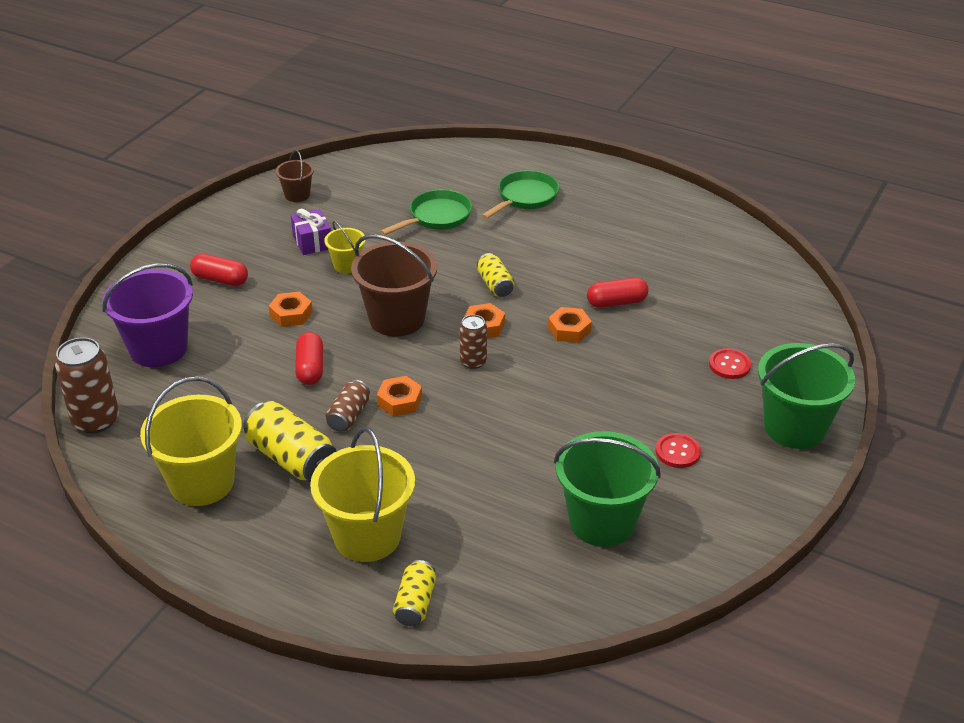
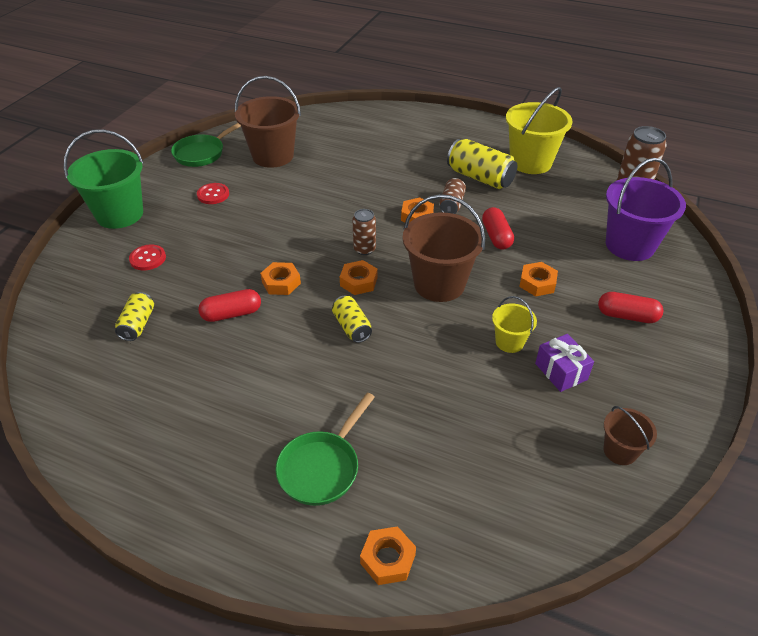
camera: 175 degrees right, 5 degrees up
yellow bucket [310,427,415,562] -> none
green pan [380,189,472,236] -> green pan moved to [171,123,241,167]
yellow can [393,560,436,626] -> yellow can moved to [115,292,154,341]
green bucket [554,431,661,547] -> brown bucket [235,76,301,168]
none -> orange nut [360,526,416,585]

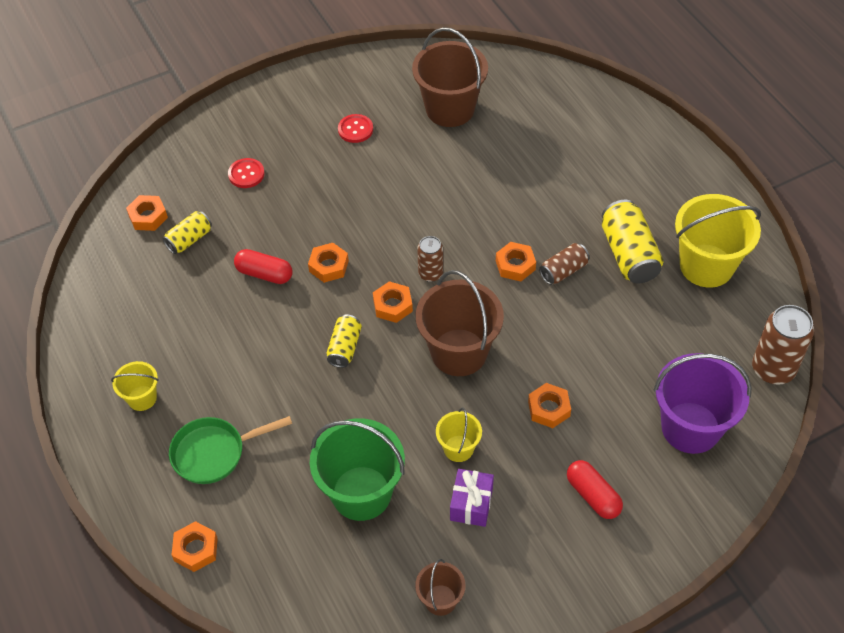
camera: 40 degrees right, 10 degrees up
green bucket [64,129,144,229] -> green bucket moved to [310,418,405,521]
green pan [171,123,241,167] -> none
red capsule [482,207,514,250] -> none
none -> yellow bucket [111,361,159,411]
none -> orange nut [126,195,168,231]

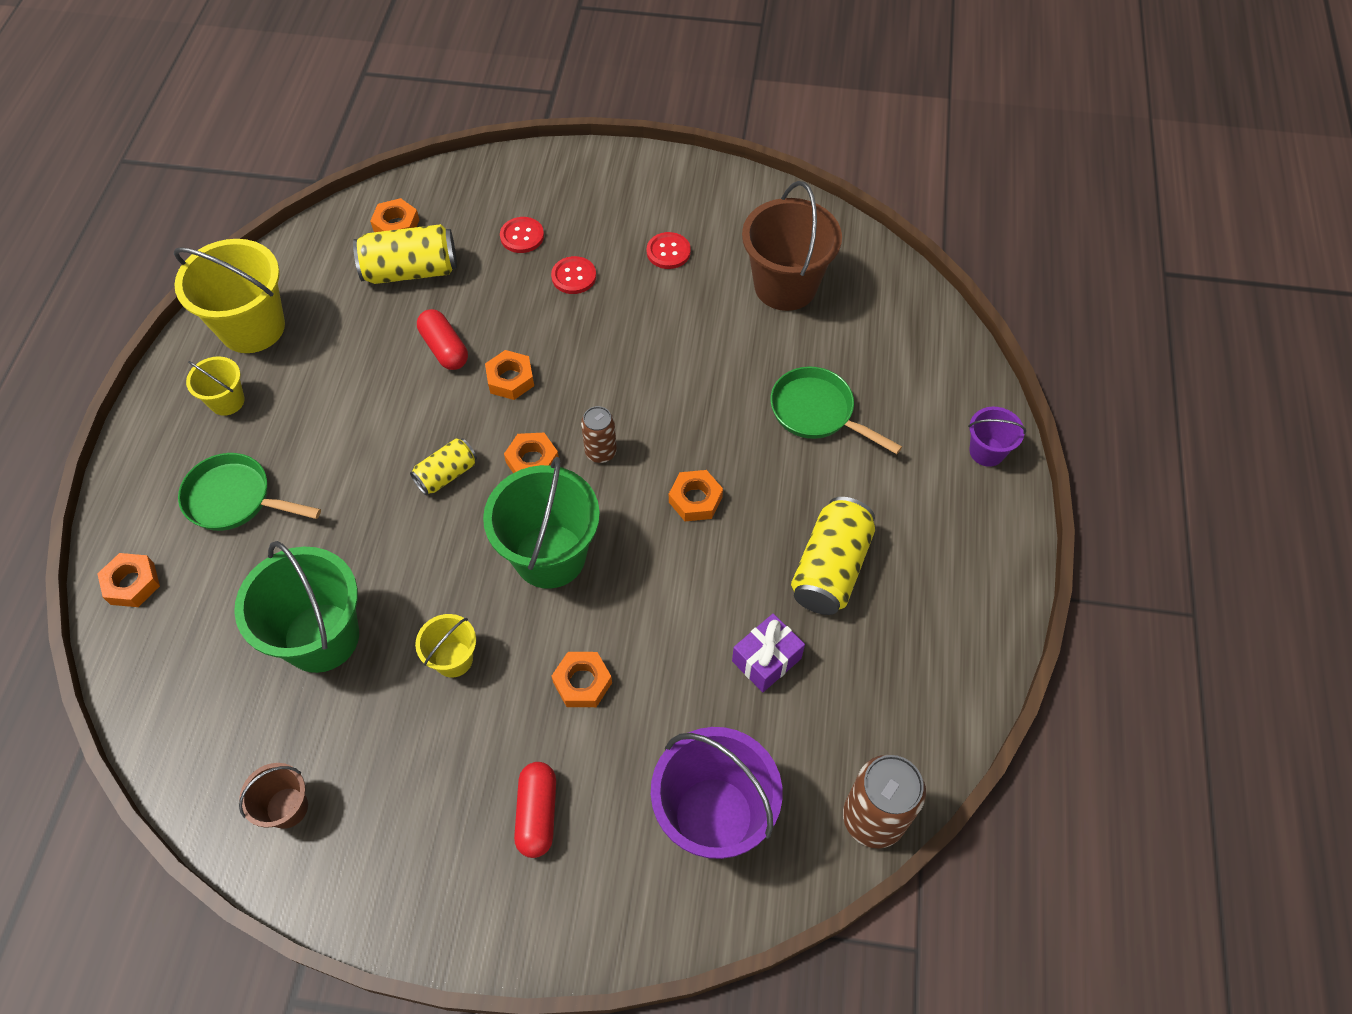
camera: 35 degrees right, 5 degrees up
yellow can [162,211,212,254] -> yellow can [353,224,457,284], size x1.68
brown bucket [416,270,504,376] -> green bucket [483,457,600,589]
purple gift [450,469,494,527] -> purple gift moved to [732,613,805,692]
brown can [539,243,590,285] -> none
yellow bucket [675,194,761,288] -> yellow bucket moved to [174,239,285,353]
none -> red button [551,256,596,294]
none -> green pan [770,367,902,454]
none -> purple bucket [968,407,1026,467]

